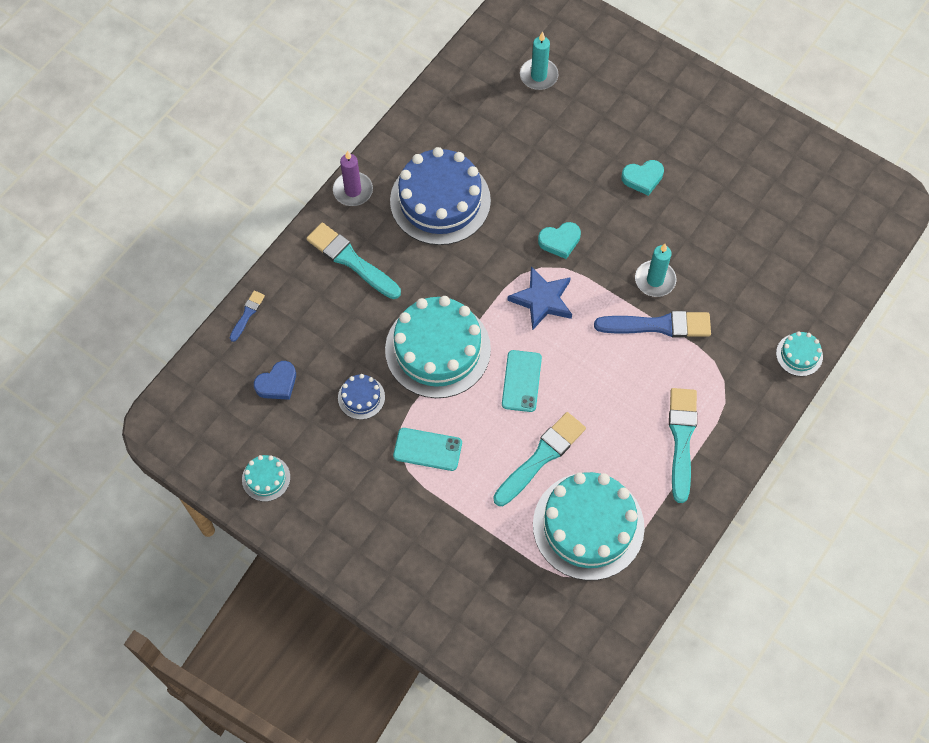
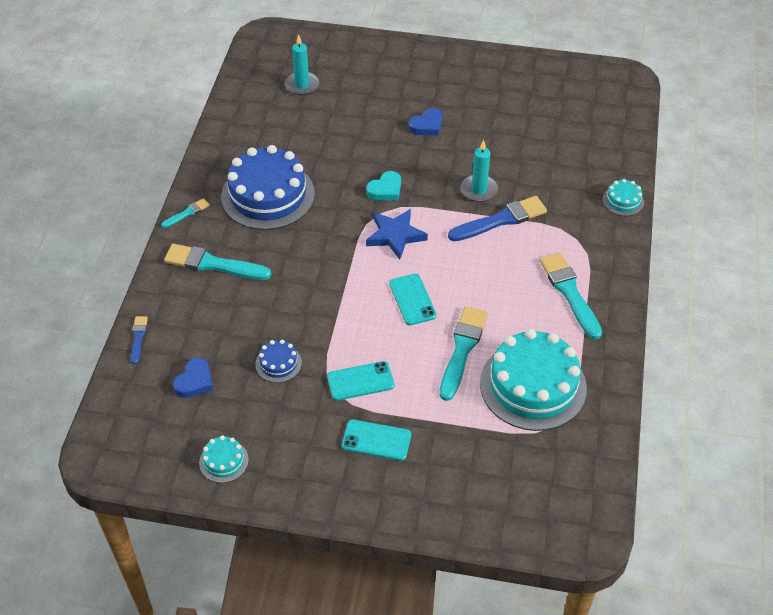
camera: 25 degrees left, 15 degrees down
purple candle [333,150,373,206] -> turquoise brush [161,198,210,228]
turquoise cake [385,296,491,398] -> none
turquoise heart [621,160,664,196] -> blue heart [409,108,442,136]
none -> turquoise phone [342,420,411,461]

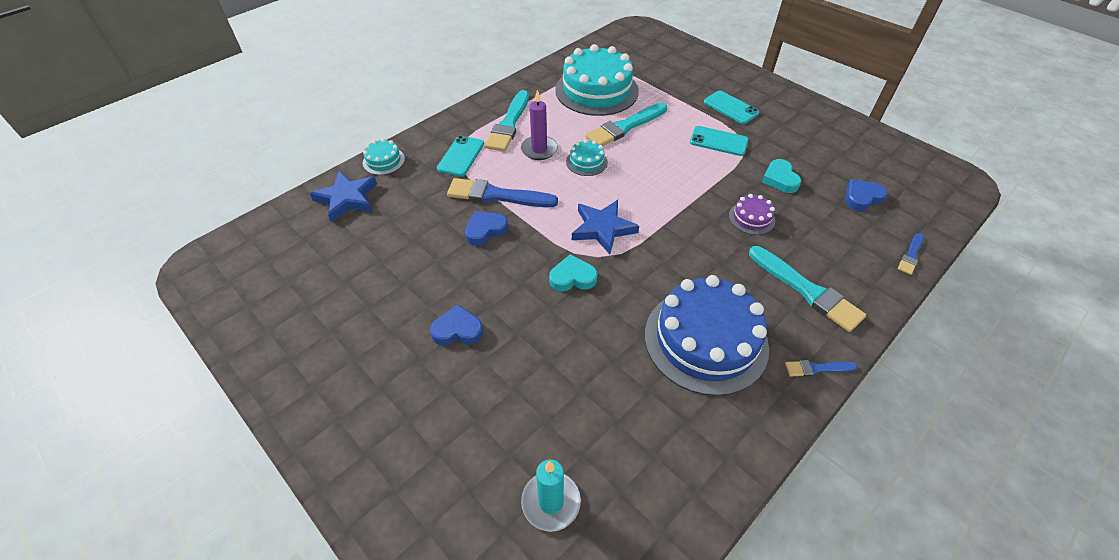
camera: 145 degrees left, 0 degrees up
turquoise brush [161,198,210,228] -> blue brush [785,360,858,377]
turquoise cake [199,435,249,483] -> turquoise cake moved to [566,139,608,176]
blue cake [255,339,302,383] -> turquoise heart [762,159,801,193]
turquoise phone [389,274,437,325] -> turquoise phone moved to [437,136,484,177]
turquoise candle [461,140,498,202] -> blue heart [465,211,508,246]
none -> blue star [310,171,377,222]
none -> purple candle [521,90,558,160]
none -> purple cake [729,194,775,235]

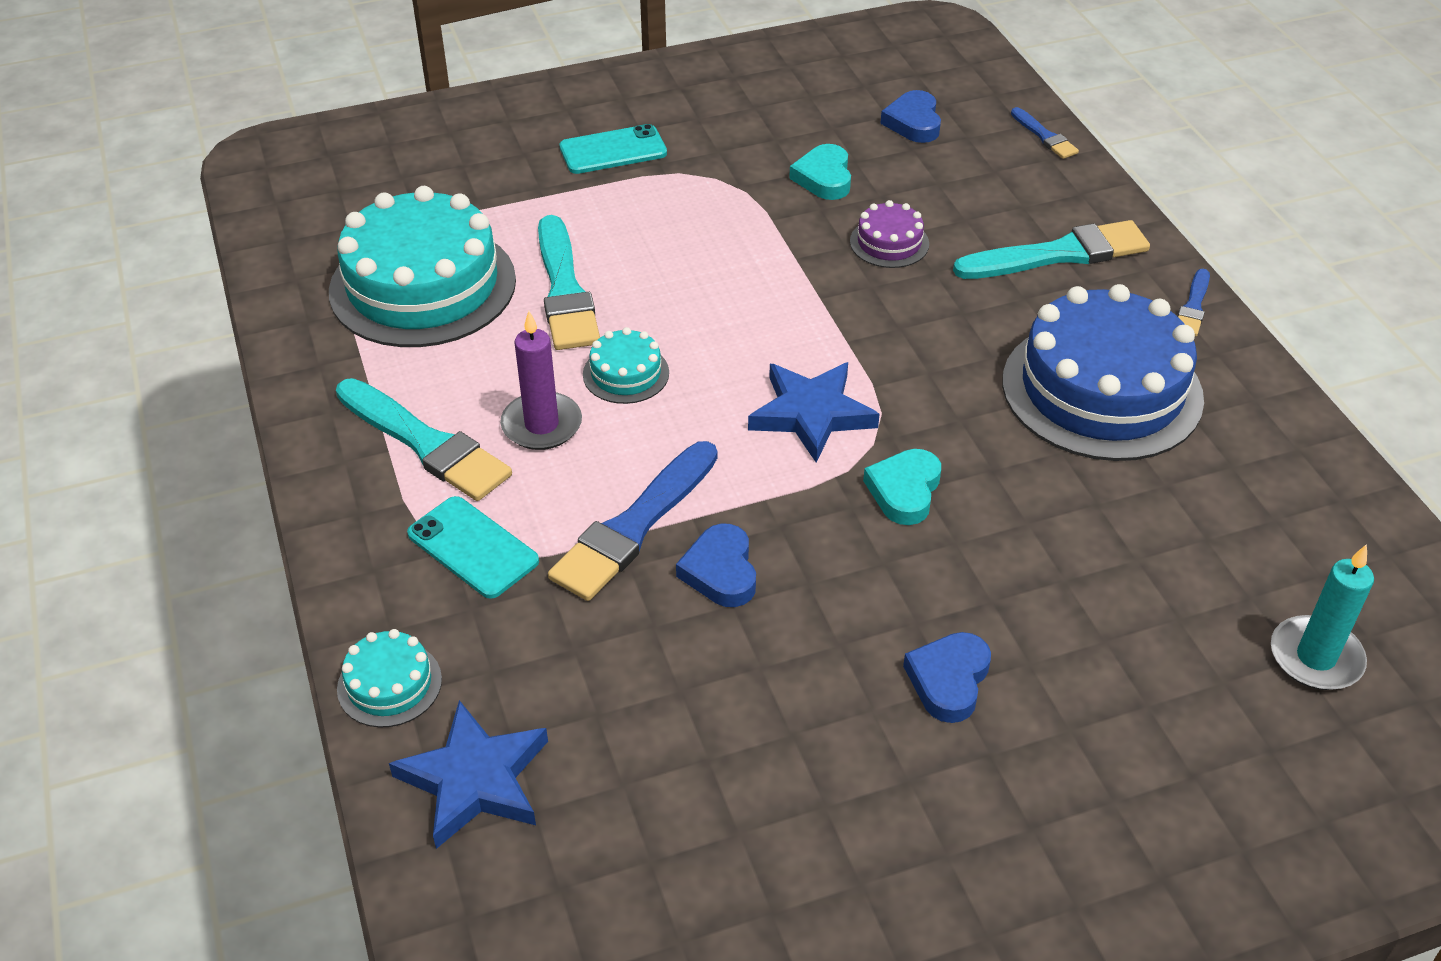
camera: 65 degrees left, 5 degrees down
turquoise phone [690,126,749,156] -> none
turquoise heart [762,159,801,193] -> turquoise heart turned 75 degrees clockwise [789,144,851,200]

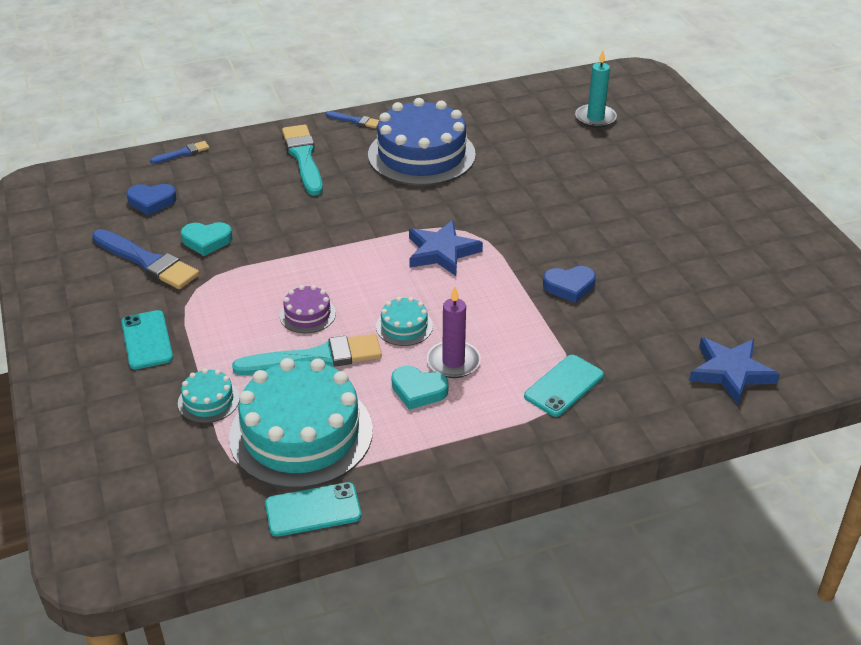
camera: 90 degrees left, 5 degrees down
turquoise brush [336,378,512,501] -> none
turquoise cake [337,629,442,728] -> turquoise cake moved to [178,368,239,423]
blue brush [548,441,718,601] -> blue brush moved to [92,229,199,289]
purple cake [850,200,929,268] -> purple cake moved to [279,285,336,333]
turquoise heart [863,449,941,525] -> turquoise heart moved to [392,366,449,410]
blue heart [903,632,991,723] -> none
none -> turquoise phone [265,482,361,537]

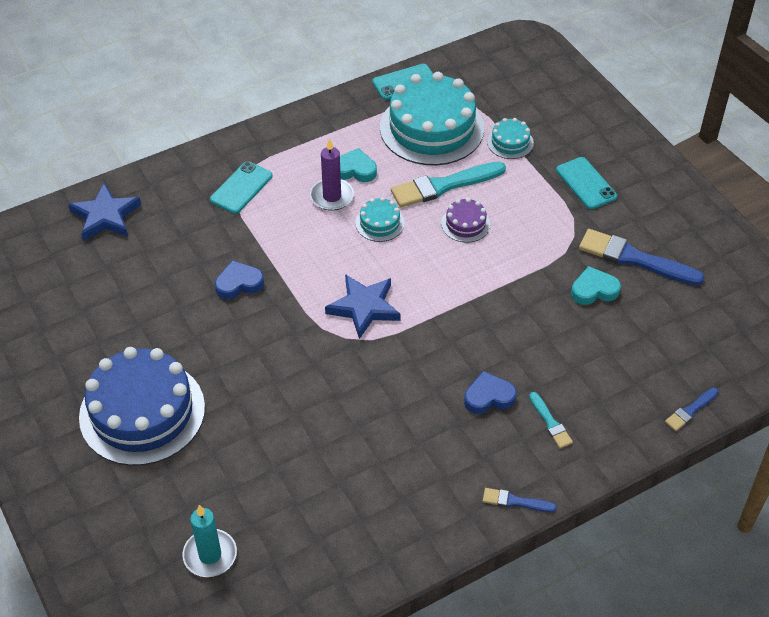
camera: 170 degrees right, 10 degrees up
blue heart [126,184,177,215] -> blue heart moved to [464,371,517,414]
turquoise brush [282,124,323,196] -> turquoise brush [529,392,573,449], size x0.51
blue cake [368,98,476,186] -> blue cake moved to [79,347,205,466]

